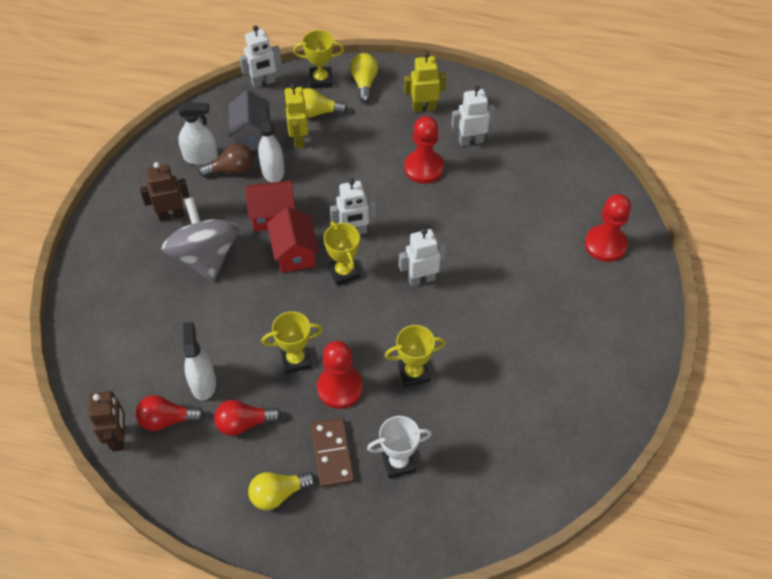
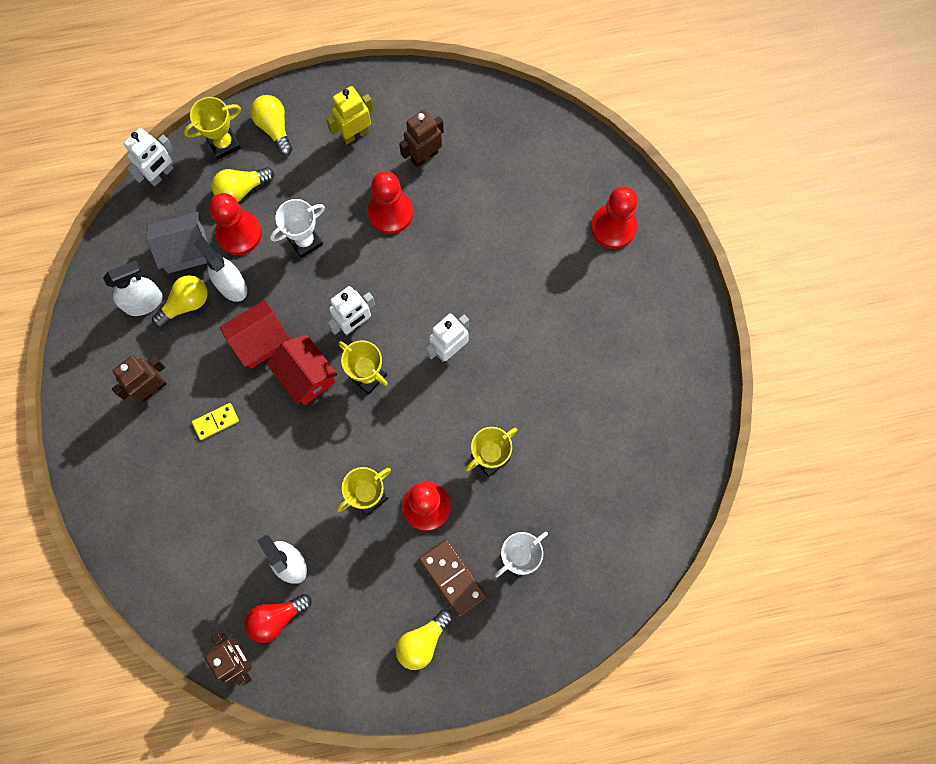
camera: 25 degrees left, 20 degrees up
grey spinning top [162,197,239,281] -> yellow domino [192,403,239,440]
brown light bulb [199,144,253,177] -> yellow light bulb [152,275,208,328]
red light bulb [214,400,281,436] -> none
grey house [229,90,270,150] -> grey house turned 75 degrees counterclockwise [146,212,207,273]
yellow robot [284,84,308,149] -> red pawn [209,193,262,255]
white robot [451,86,495,146] -> brown robot [399,109,444,167]
none -> white trophy [270,199,325,259]

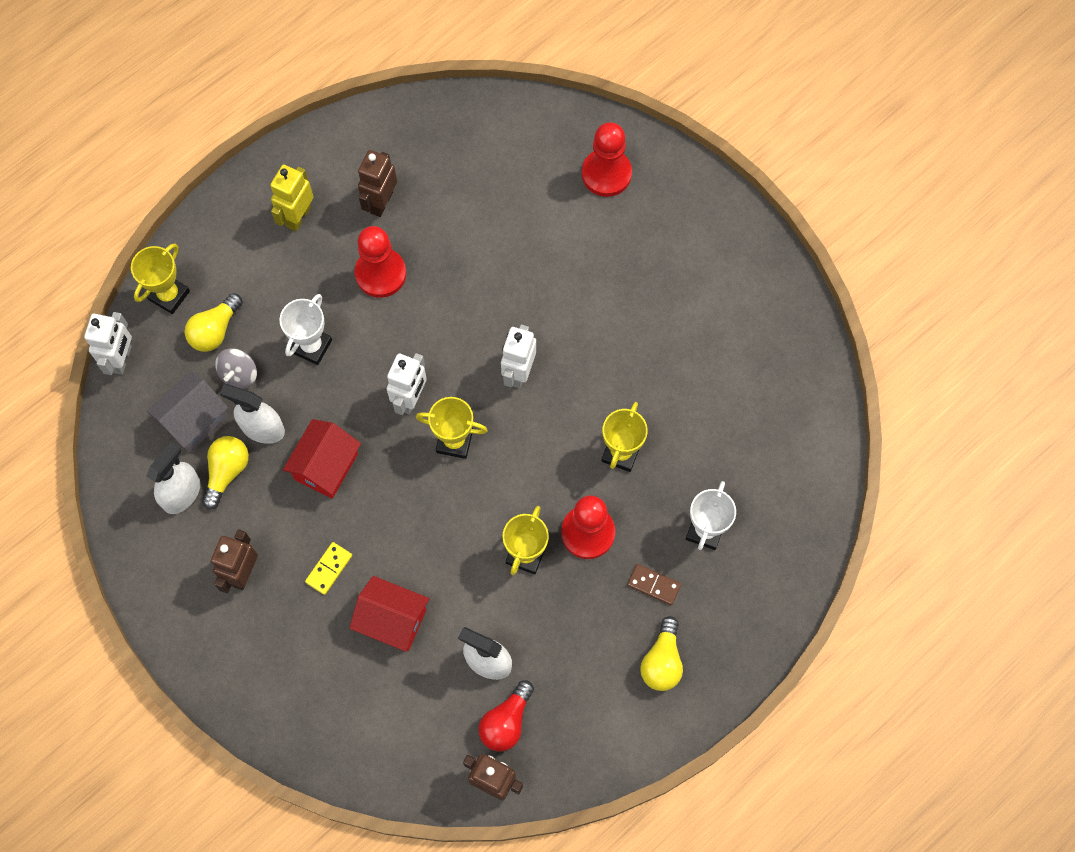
camera: 30 degrees left, 5 degrees down
red pawn [209,193,262,255] -> grey spinning top [215,348,257,389]
yellow light bulb [250,95,292,156] -> none
red house [266,334,338,405] -> red house moved to [349,576,429,652]
brown domino [419,539,487,617] -> brown domino [627,564,681,606], size x0.62

